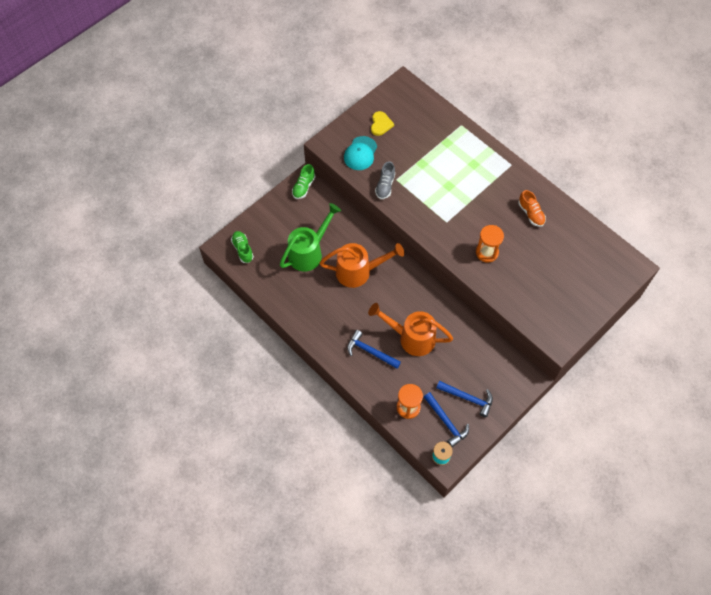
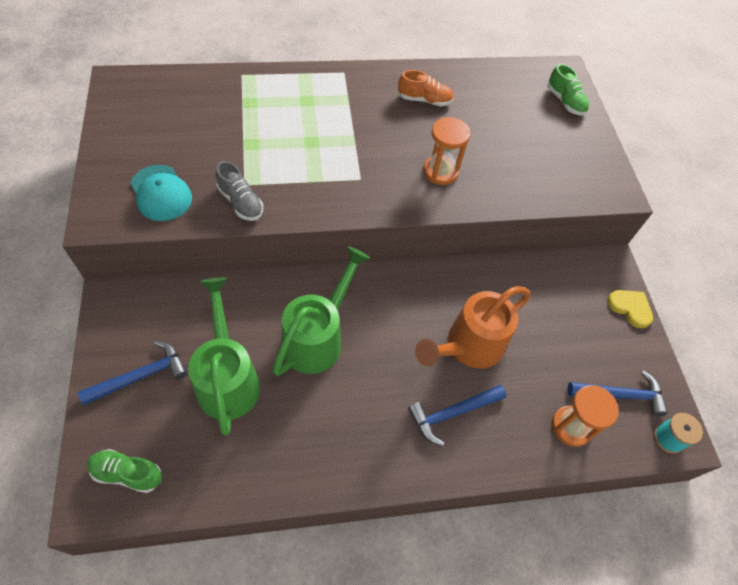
camera: 60 degrees left, 5 degrees down
green shoe [292,164,315,199] -> green shoe moved to [547,64,589,115]
orange watering can [319,243,404,288] -> green watering can [272,246,370,376]
yellow heart [371,111,394,136] -> yellow heart moved to [607,290,653,328]
blue hammer [436,381,493,417] -> blue hammer moved to [78,341,187,405]

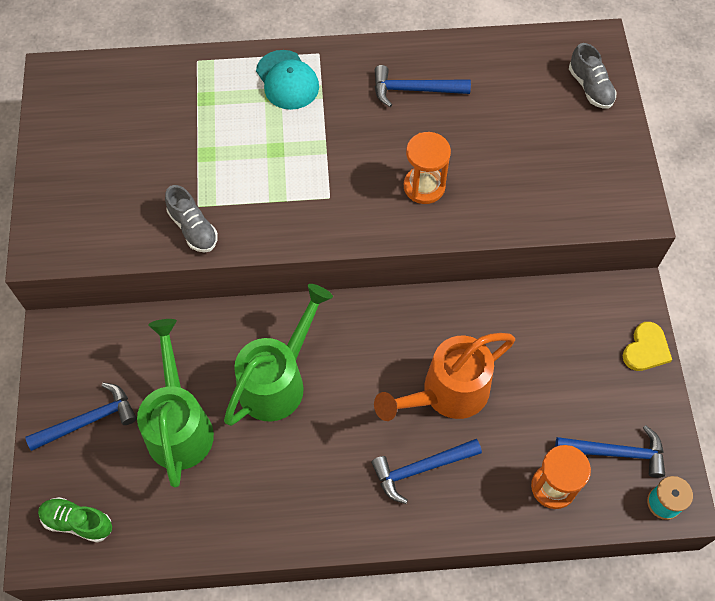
camera: 10 degrees right, 5 degrees up
turquoise cap [130,165,192,221] -> turquoise cap moved to [256,50,319,110]
orange shoe [398,70,454,107] -> blue hammer [375,65,471,107]
green shoe [547,64,589,115] -> grey shoe [569,43,616,109]
yellow heart [607,290,653,328] -> yellow heart turned 75 degrees clockwise [622,322,672,371]

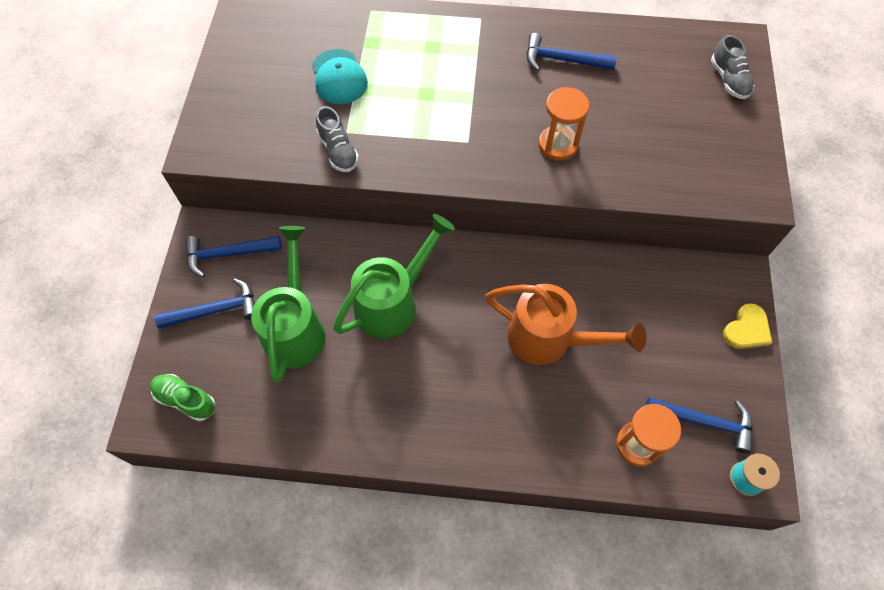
camera: 10 degrees right, 0 degrees up
turquoise cap [256,50,319,110] -> turquoise cap moved to [312,49,368,104]
blue hammer [371,439,482,504] -> blue hammer moved to [185,236,282,278]
orange watering can [374,333,515,421] -> orange watering can turned 135 degrees counterclockwise [485,284,646,365]

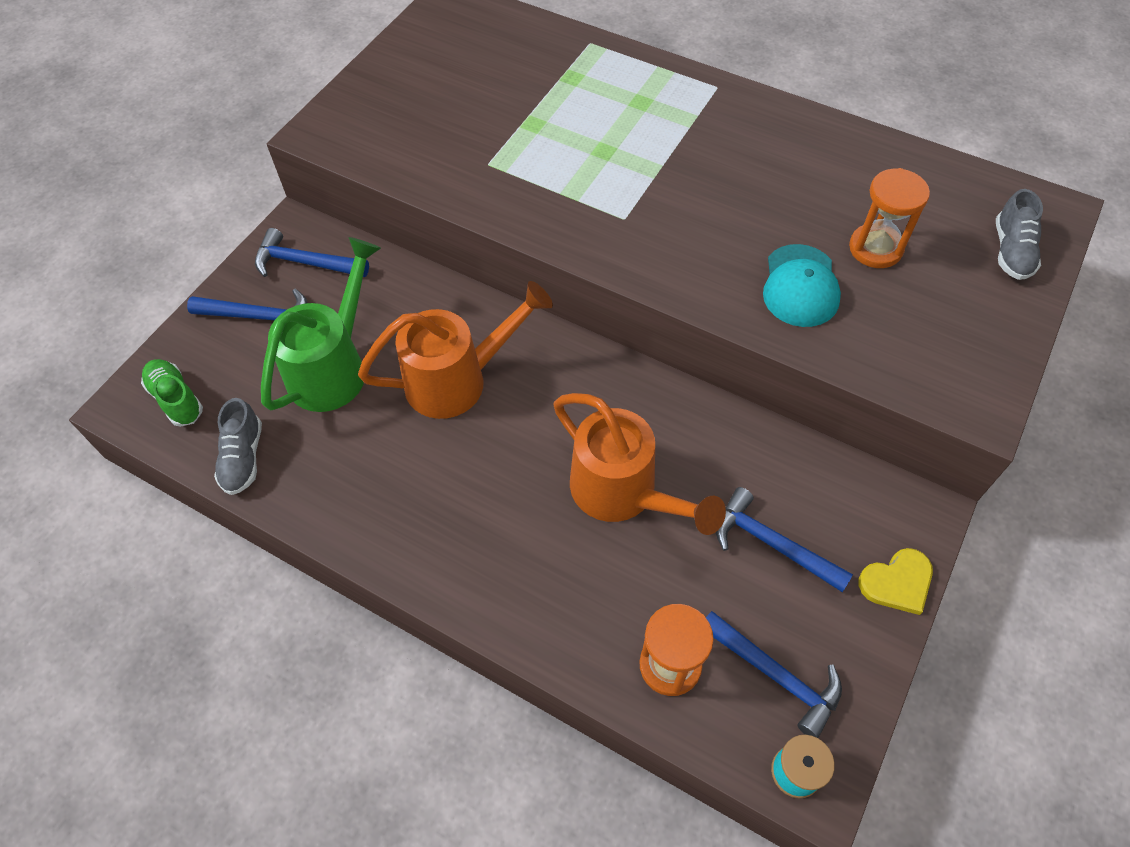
camera: 25 degrees right, 5 degrees down
turquoise cap [312,49,368,104] -> turquoise cap moved to [763,244,841,327]
grey shoe [316,106,359,172] -> grey shoe moved to [214,398,262,495]
green watering can [333,214,455,338] -> orange watering can [358,281,553,419]
blue hammer [526,33,617,71] -> blue hammer moved to [716,487,853,592]
orange hourglass [539,87,589,161] -> orange hourglass moved to [849,168,930,268]

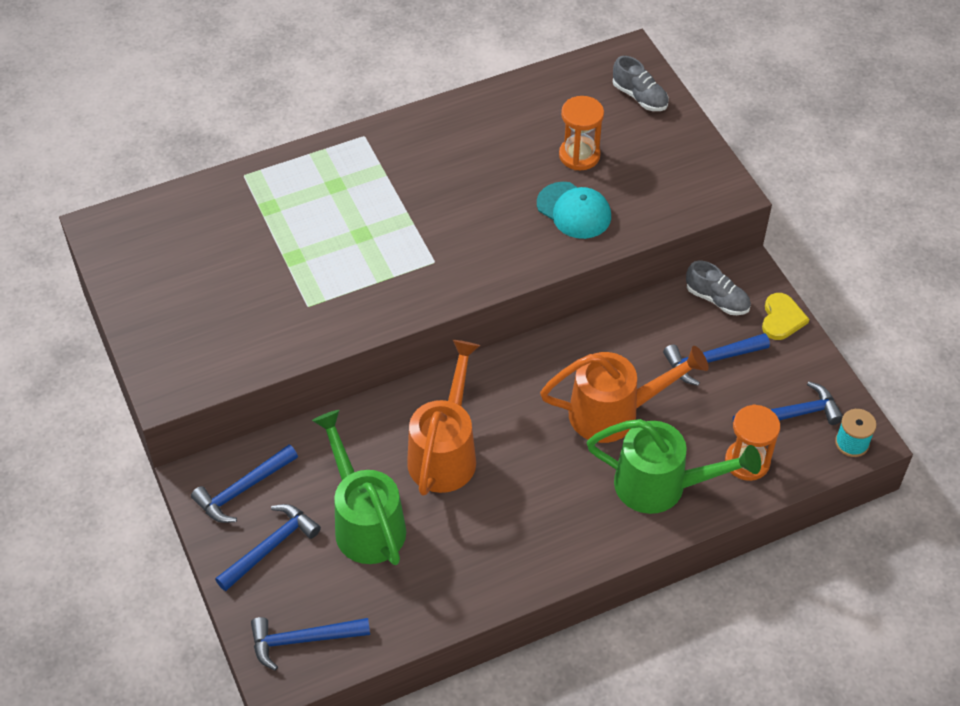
camera: 55 degrees left, 5 degrees down
green shoe [141,359,203,427] -> blue hammer [251,617,370,671]
grey shoe [214,398,262,495] -> grey shoe moved to [686,261,751,315]
none -> green watering can [587,419,761,514]

